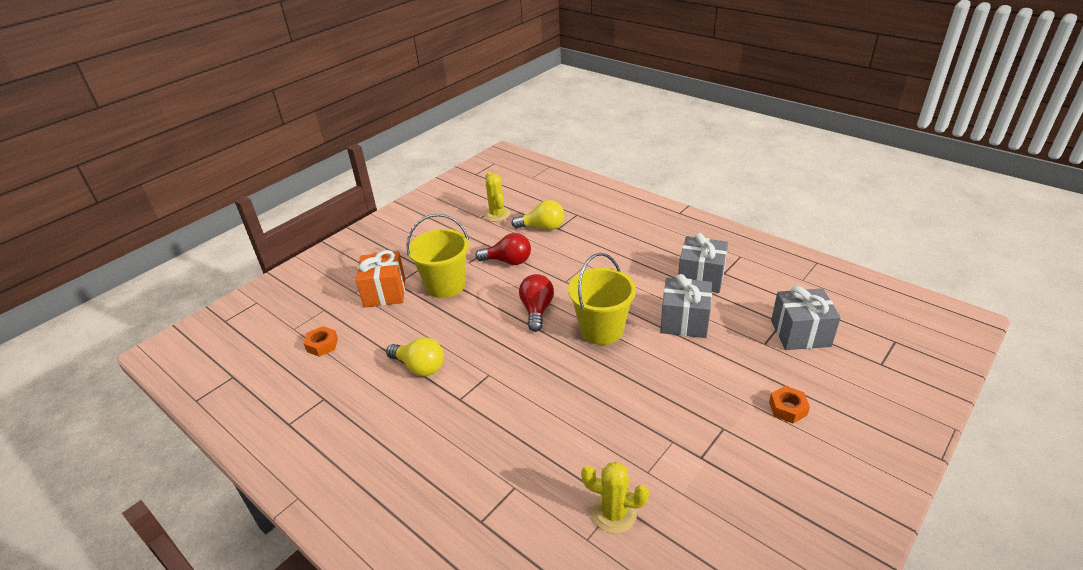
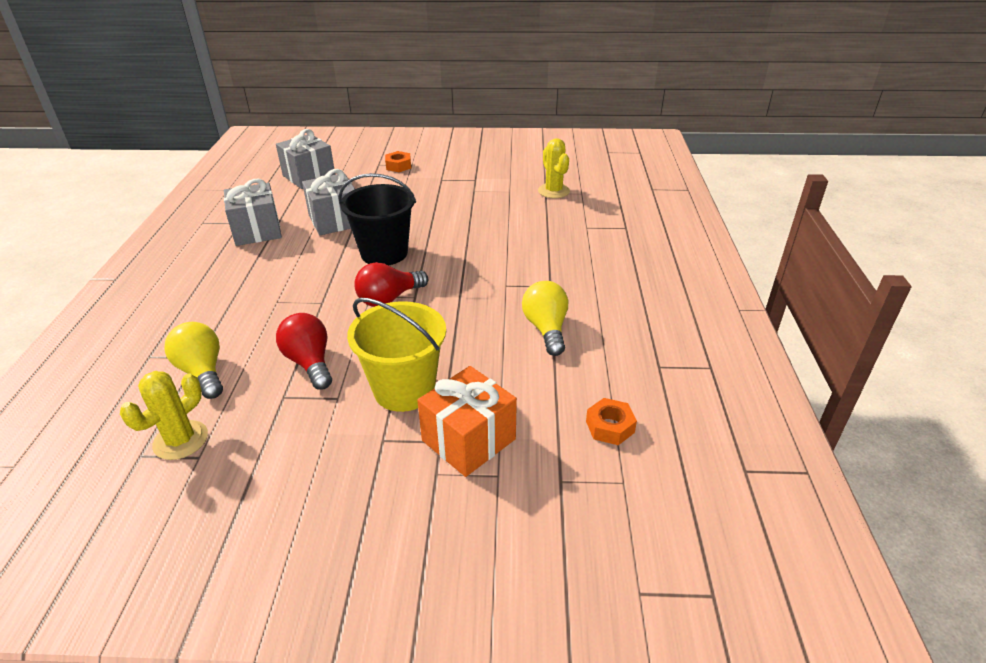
camera: 130 degrees left, 0 degrees up
yellow bucket [568,253,636,345] -> black bucket [339,173,416,265]

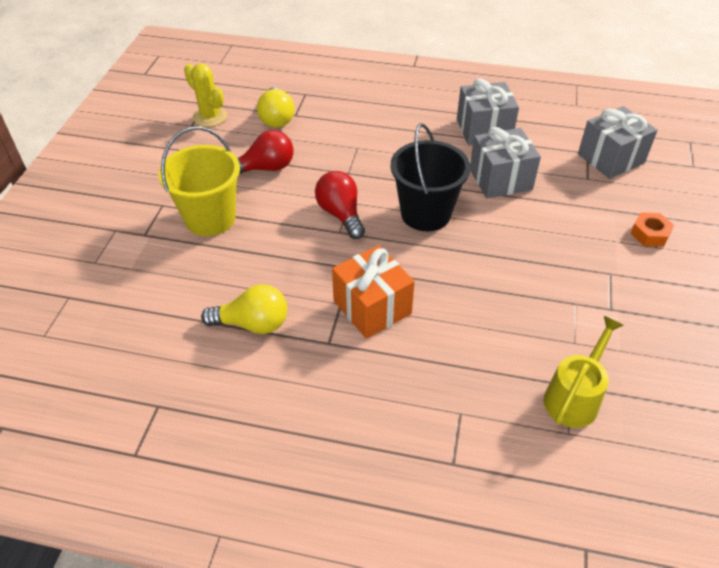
camera: 100 degrees right, 10 degrees up
yellow light bulb [164,322,223,399] -> yellow light bulb turned 105 degrees clockwise [257,87,295,128]
orange gift [417,366,517,477] -> orange gift moved to [332,245,415,339]
yellow cactus [538,138,570,198] -> yellow watering can [544,316,624,428]
orange nut [586,398,637,445] -> none

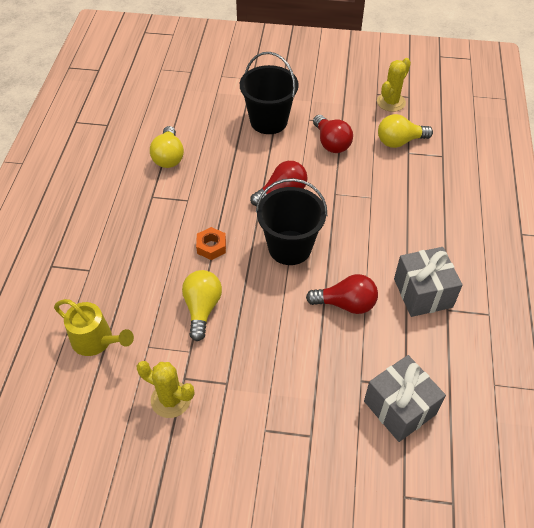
camera: 85 degrees right, 5 degrees up
yellow bucket [159,127,240,236] -> black bucket [240,52,299,134]
orange gift [332,245,415,339] -> none
grey gift [470,127,541,198] -> red light bulb [306,274,378,314]
orange nut [630,212,674,247] -> orange nut moved to [196,227,226,260]
none -> yellow cactus [137,361,194,418]
none -> yellow light bulb [182,270,222,341]

